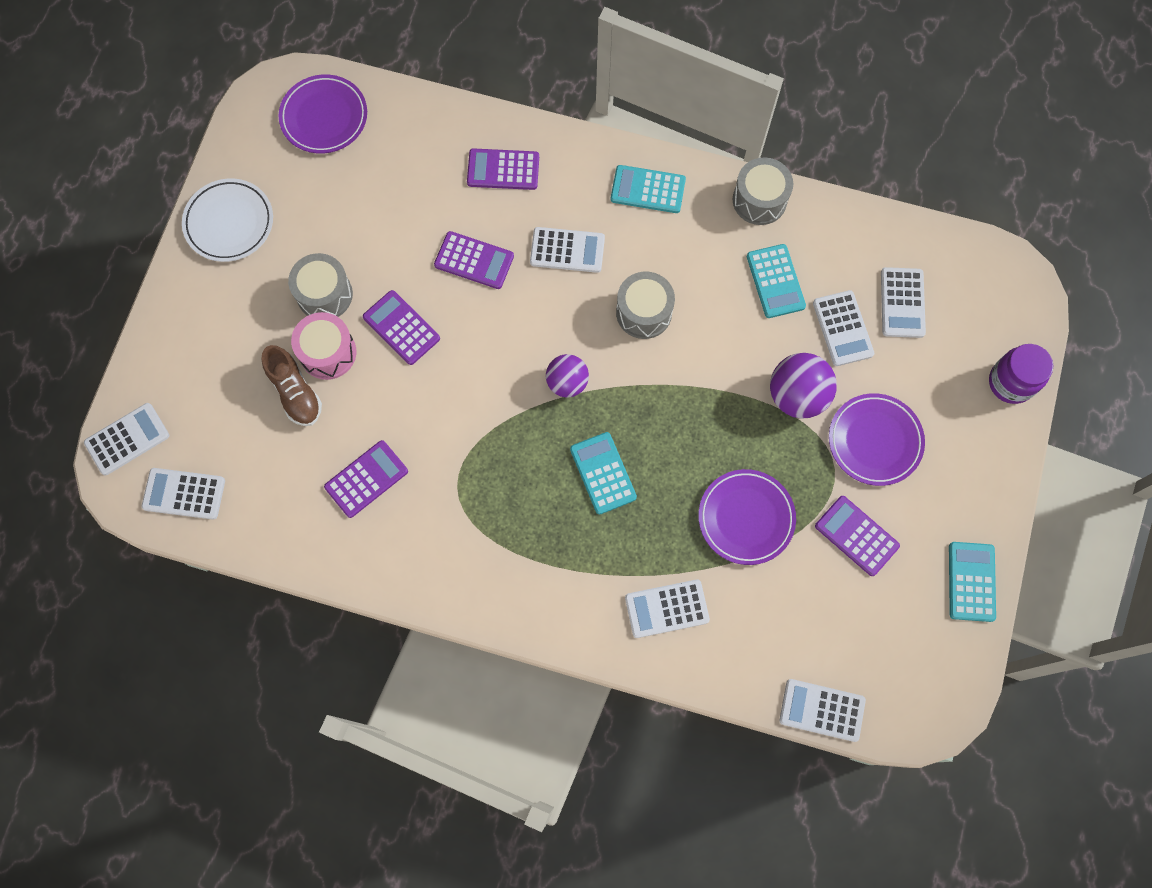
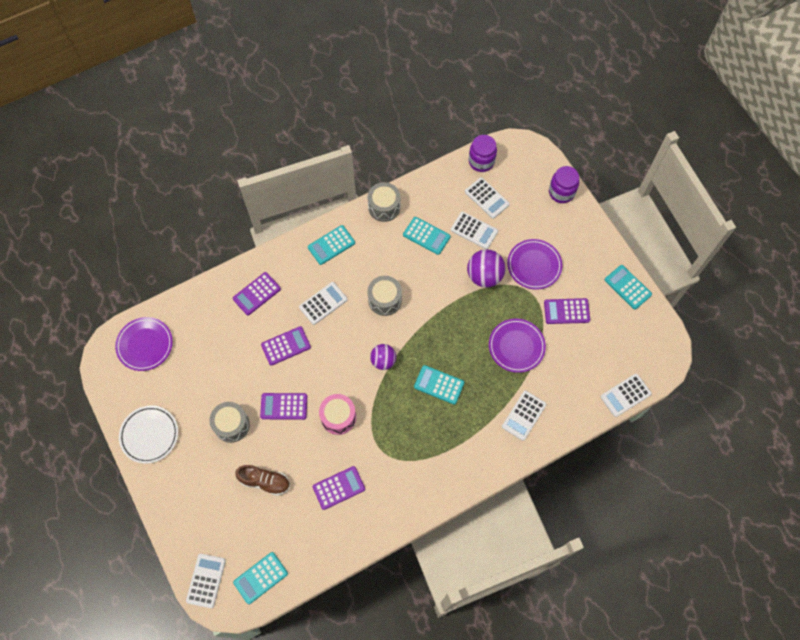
camera: 45 degrees left, 5 degrees down
white calculator [142,468,225,520] -> turquoise calculator [233,552,288,604]
pink drum [291,312,356,380] -> pink drum moved to [319,394,356,435]
purple calculator [324,440,408,518] -> purple calculator turned 60 degrees clockwise [313,466,365,510]
none -> purple jar [469,135,497,172]

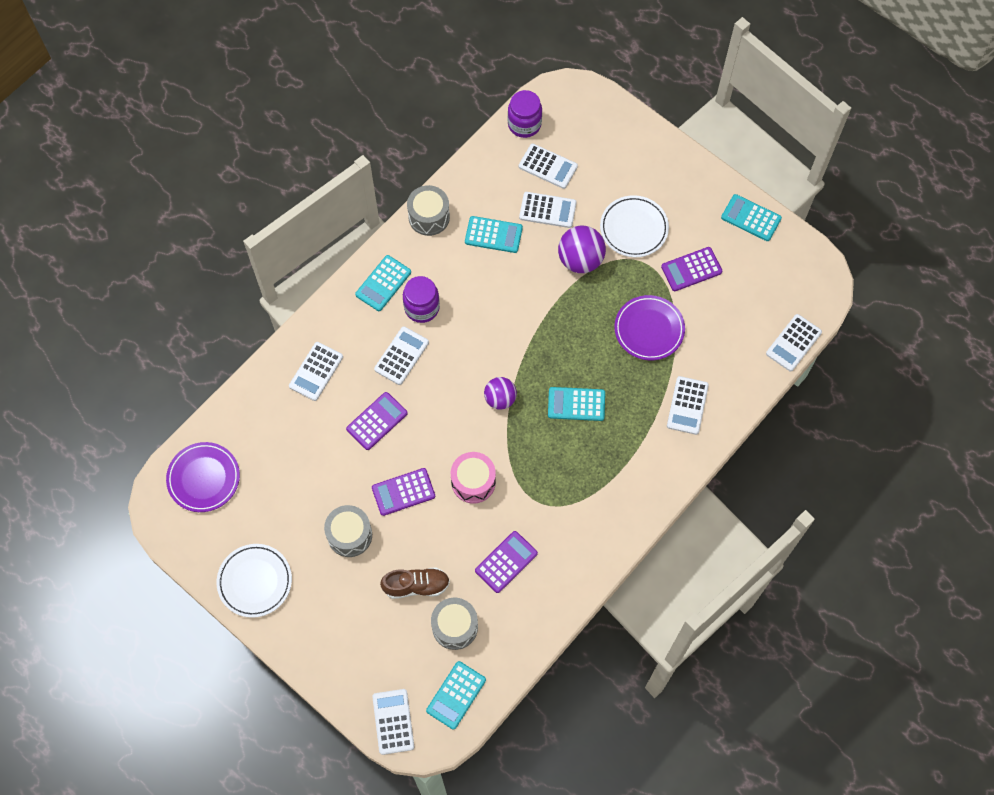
camera: 20 degrees left, 0 degrees up
purple calculator [233,272,281,315] -> white calculator [289,342,343,401]
grey drum [367,276,402,316] -> grey drum moved to [431,598,478,650]
purple plate [507,239,562,290] -> white plate [600,195,669,257]
purple jar [549,166,579,203] -> purple jar moved to [403,276,440,323]

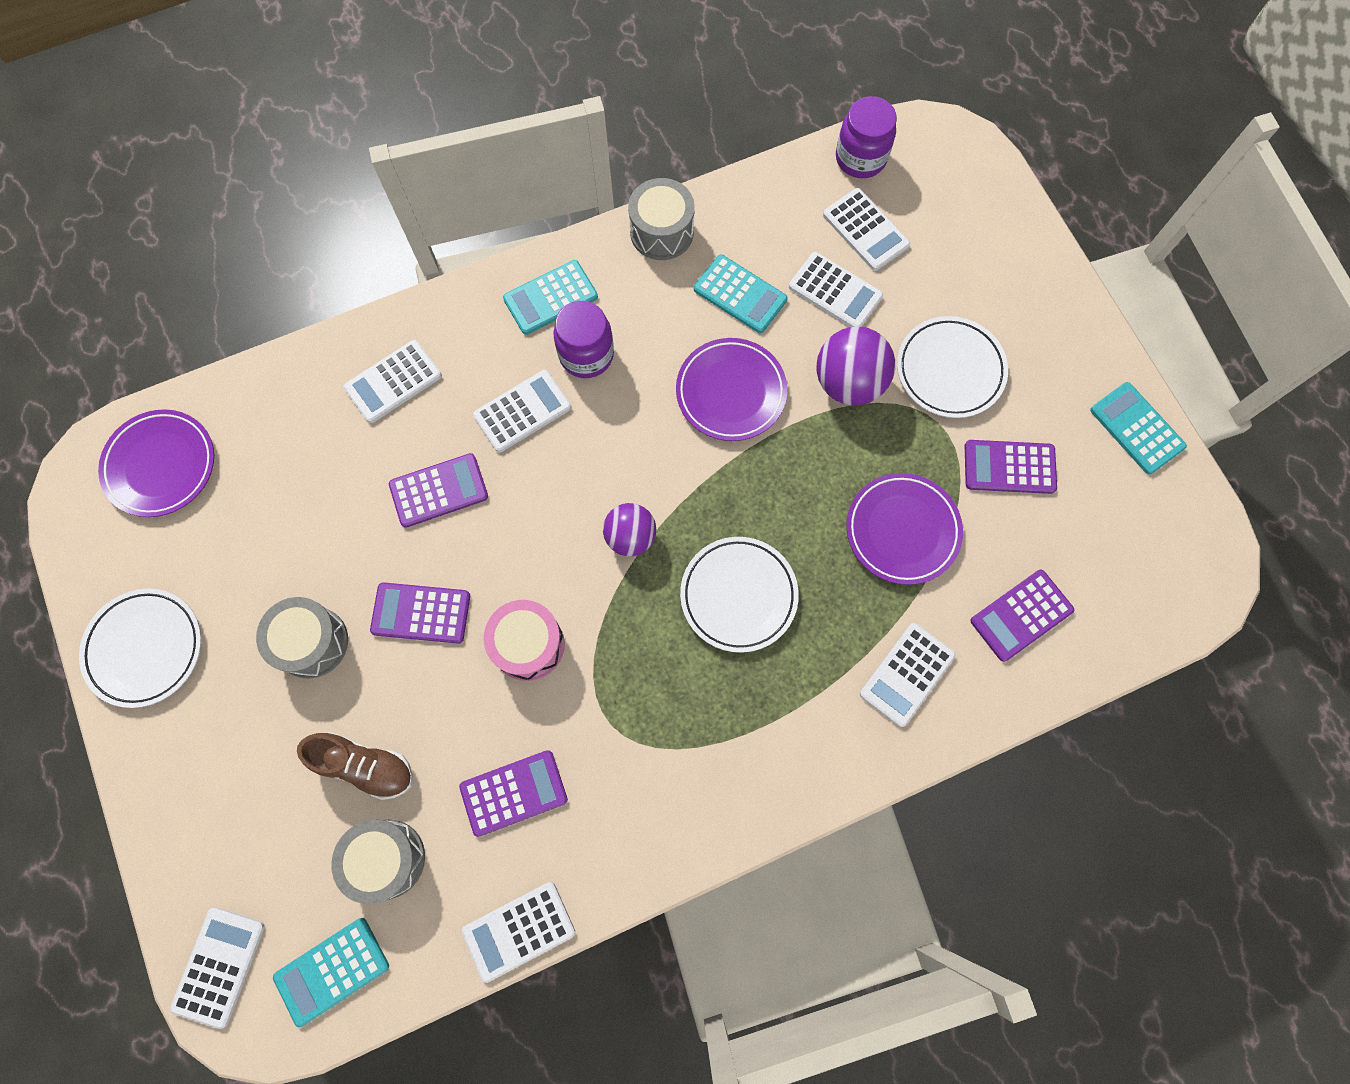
camera: 25 degrees right, 5 degrees up
turquoise calculator [548,387,605,421] -> white plate [680,537,799,653]
white calculator [766,314,822,372] -> white calculator moved to [462,882,575,983]
none -> purple plate [676,338,787,441]
none -> purple calculator [971,570,1074,662]

